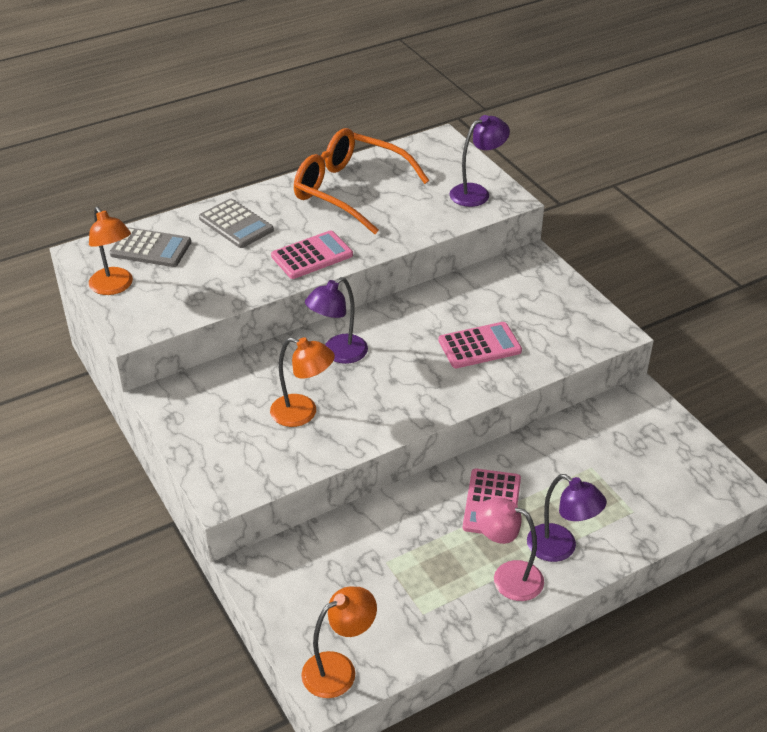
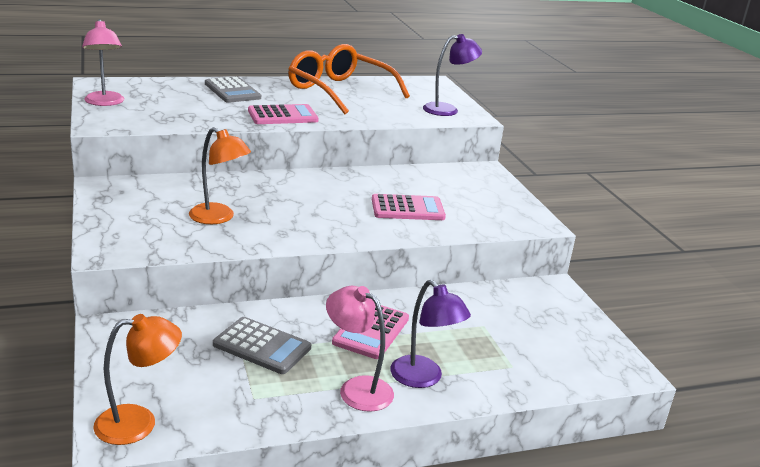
camera: 10 degrees right, 15 degrees down
orange lamp [89,207,133,295] -> pink lamp [82,19,124,106]
grey calculator [110,227,191,267] -> grey calculator moved to [213,317,311,374]
purple lamp [305,277,368,364] -> none

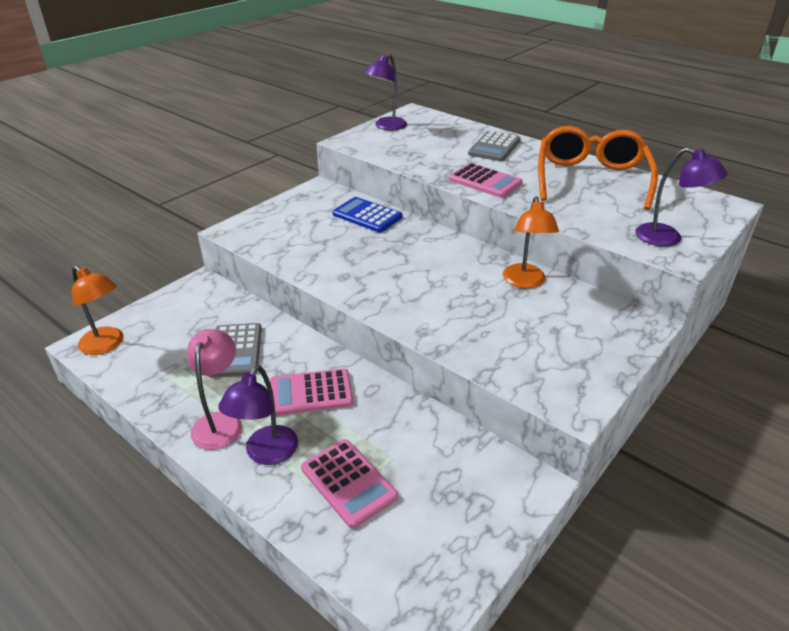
camera: 60 degrees right, 10 degrees up
pink lamp [82,19,124,106] -> purple lamp [364,54,407,130]
orange lamp [189,127,251,224] -> orange lamp moved to [503,196,559,288]
pink calculator [372,194,446,220] -> pink calculator moved to [301,439,398,529]
none -> blue calculator [332,197,403,232]

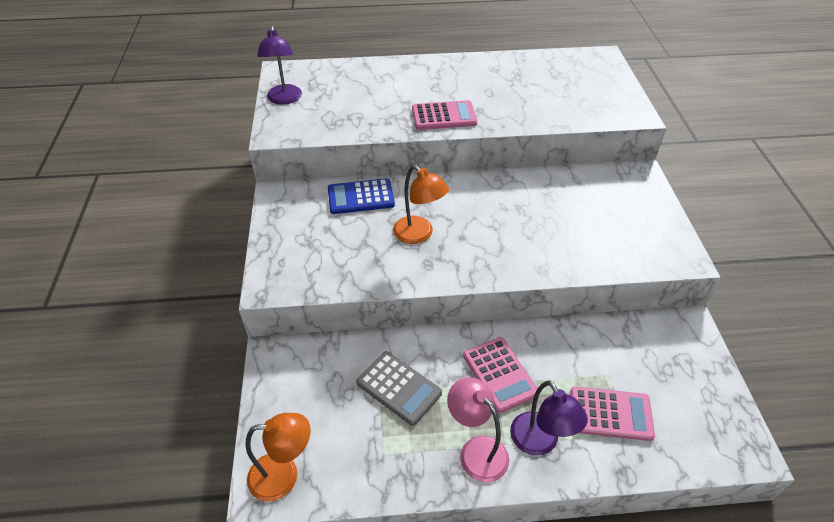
camera: 45 degrees left, 10 degrees up
pink calculator [270,368,353,416] -> pink calculator turned 60 degrees counterclockwise [463,337,538,413]
grey calculator [468,131,521,162] -> none
orange lamp [503,196,559,288] -> orange lamp moved to [393,165,449,244]
orange glasses [538,126,658,210] -> none
purple lamp [635,148,728,247] -> none

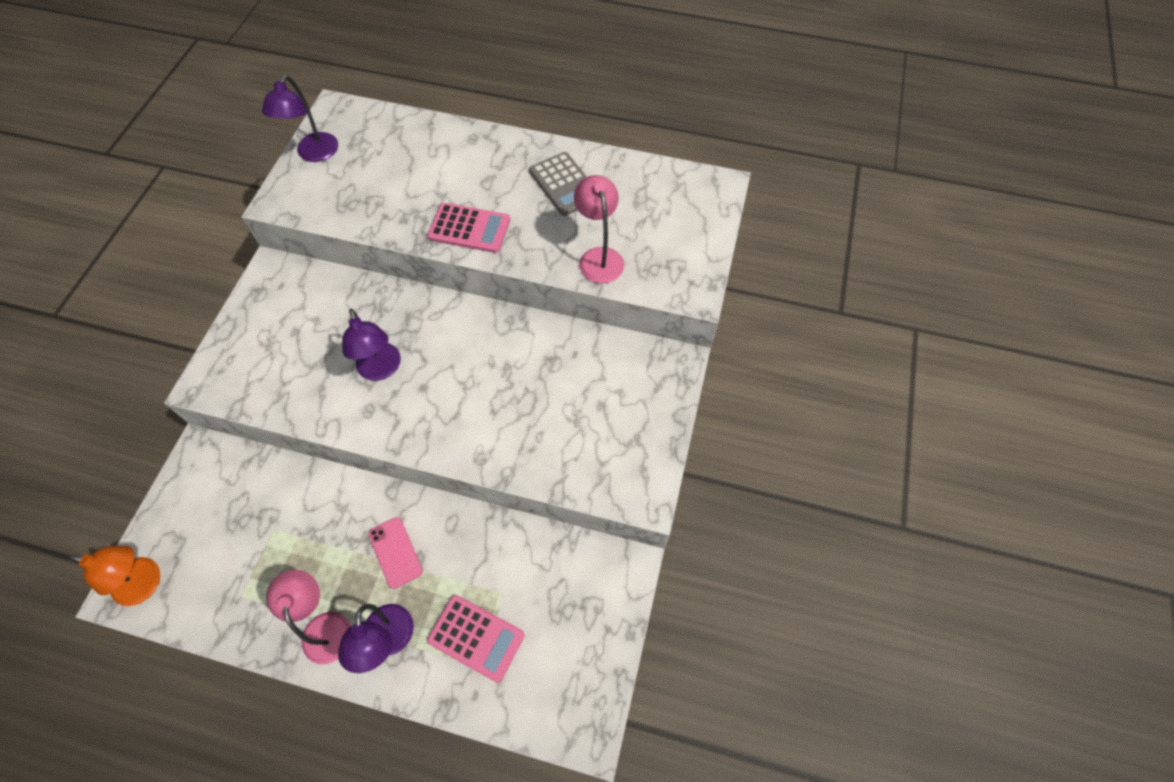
camera: 20 degrees right, 15 degrees up
blue calculator [328,178,395,214] -> none
grey calculator [356,351,442,426] -> grey calculator moved to [529,152,587,216]
orange lamp [393,165,449,244] -> purple lamp [342,309,401,381]
pink calculator [463,337,538,413] -> pink phone [368,517,423,589]
none -> pink lamp [574,175,624,283]

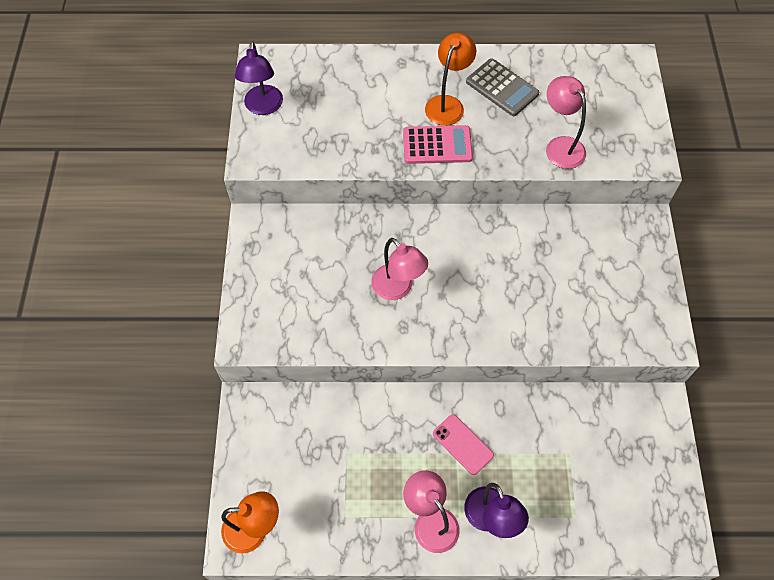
camera: 15 degrees left, 0 degrees up
purple lamp [342,309,401,381] -> pink lamp [371,238,428,300]
pink calculator [427,595,525,683] -> none
none -> orange lamp [425,33,476,126]

